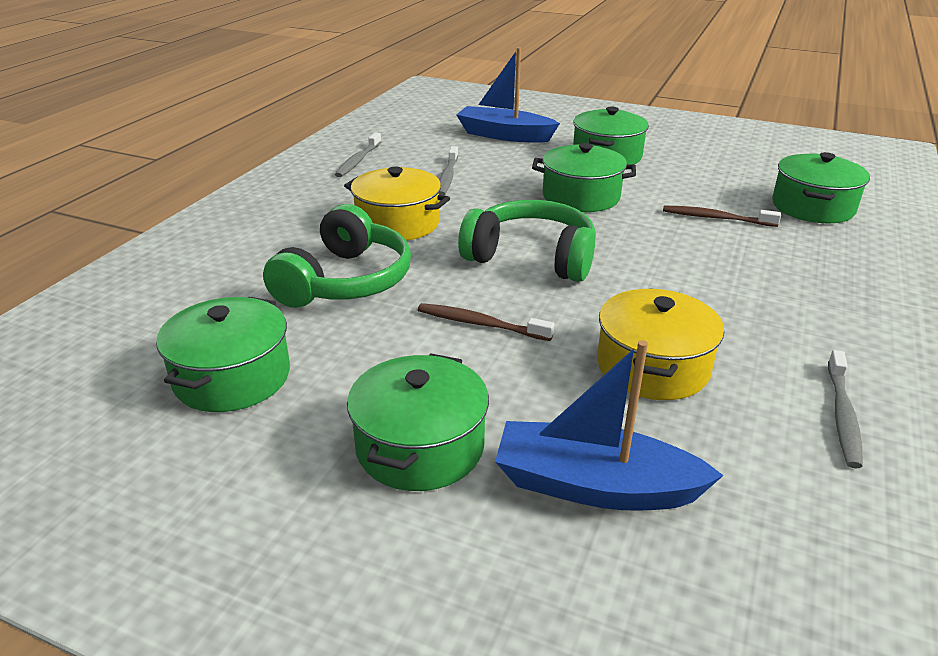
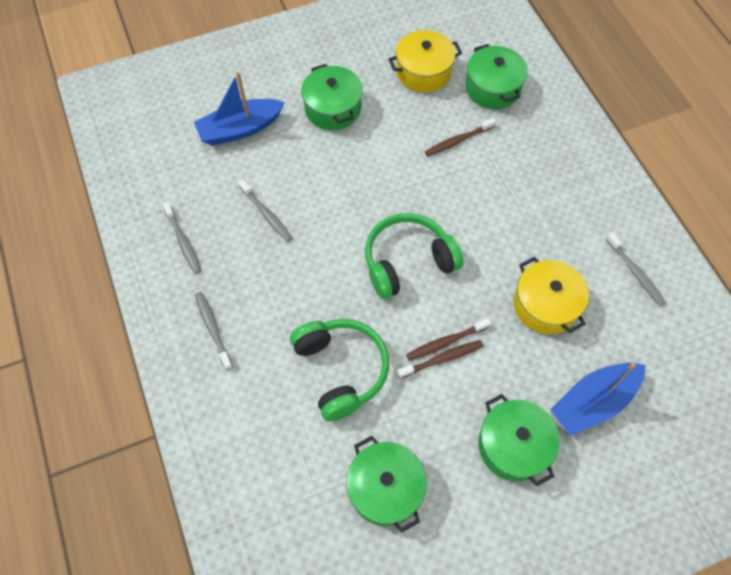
camera: 45 degrees left, 30 degrees up
yellow pot [344,167,450,241] -> yellow pot moved to [388,30,462,93]
green pot [532,143,636,212] -> none
none -> grey toothbrush [195,292,233,370]
none -> brown toothbrush [397,340,483,379]

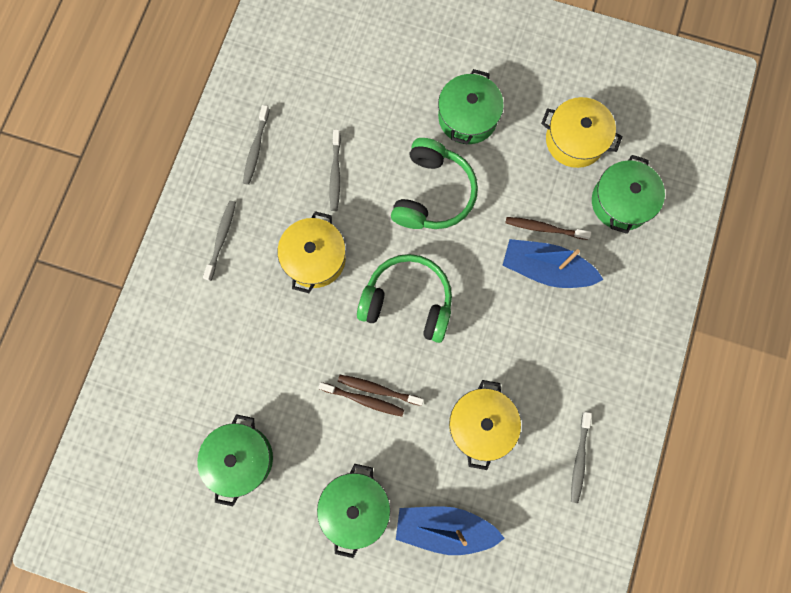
camera: 40 degrees right, 15 degrees up
blue boat [194,72,285,146] -> blue boat moved to [502,239,603,288]
green headphones [290,319,389,422] -> green headphones moved to [391,138,478,229]
none -> yellow pot [278,211,346,293]

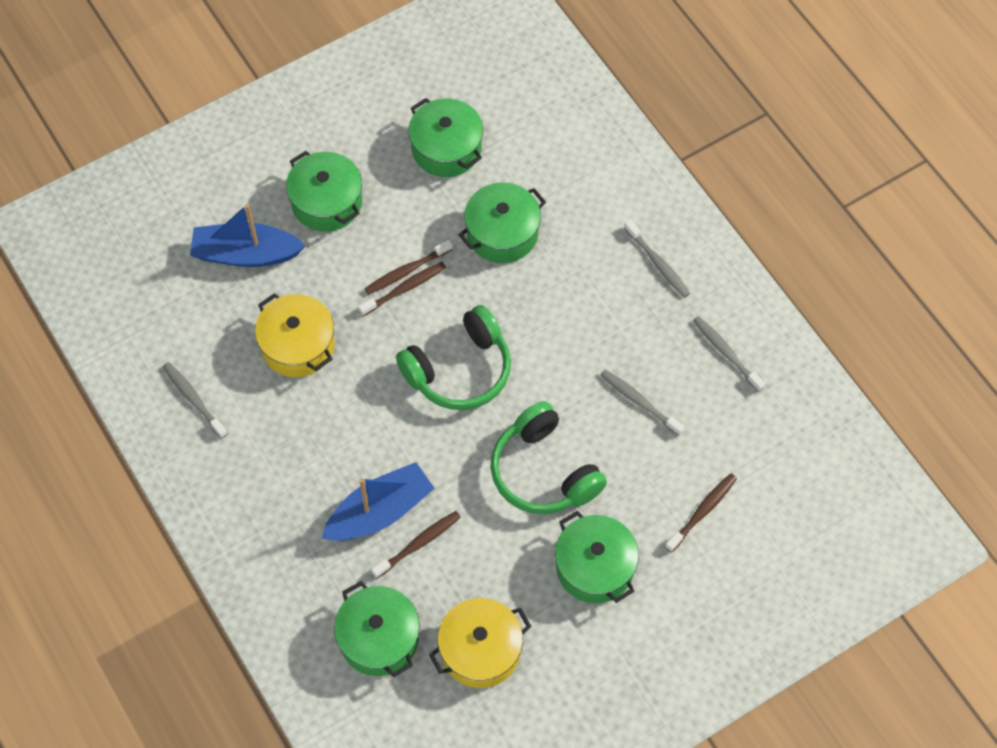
camera: 130 degrees right, 15 degrees down
yellow pot [278,211,346,293] -> none
blue boat [396,506,505,555] -> blue boat turned 135 degrees counterclockwise [190,204,306,267]
none -> green pot [459,182,546,263]
none -> brown toothbrush [665,474,737,552]

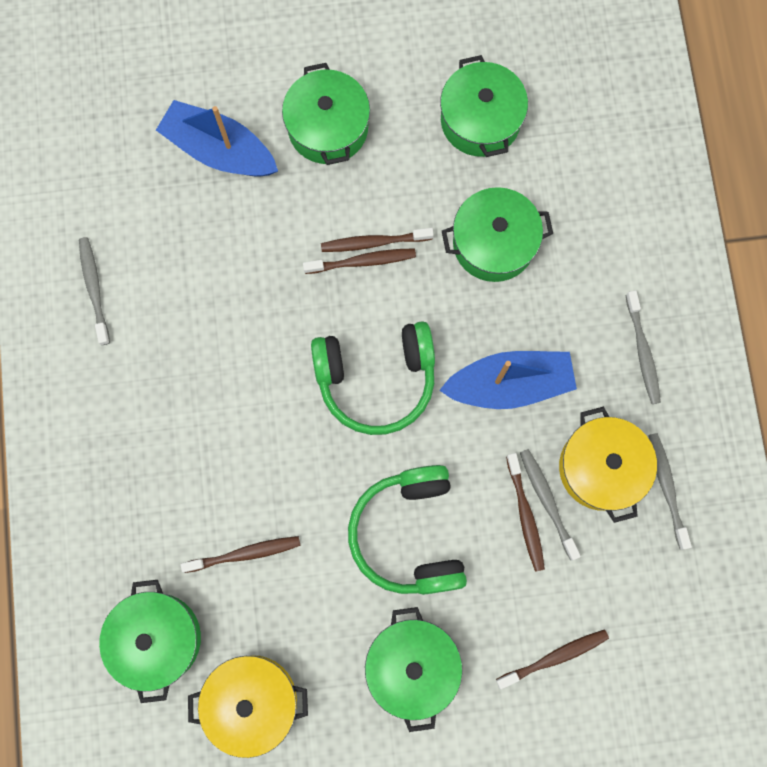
camera: 25 degrees right, 15 degrees up
yellow pot [255,293,335,377] -> yellow pot moved to [559,407,657,523]
blue boat [322,462,435,541] -> blue boat moved to [439,351,577,409]
none -> brown toothbrush [506,453,545,572]

